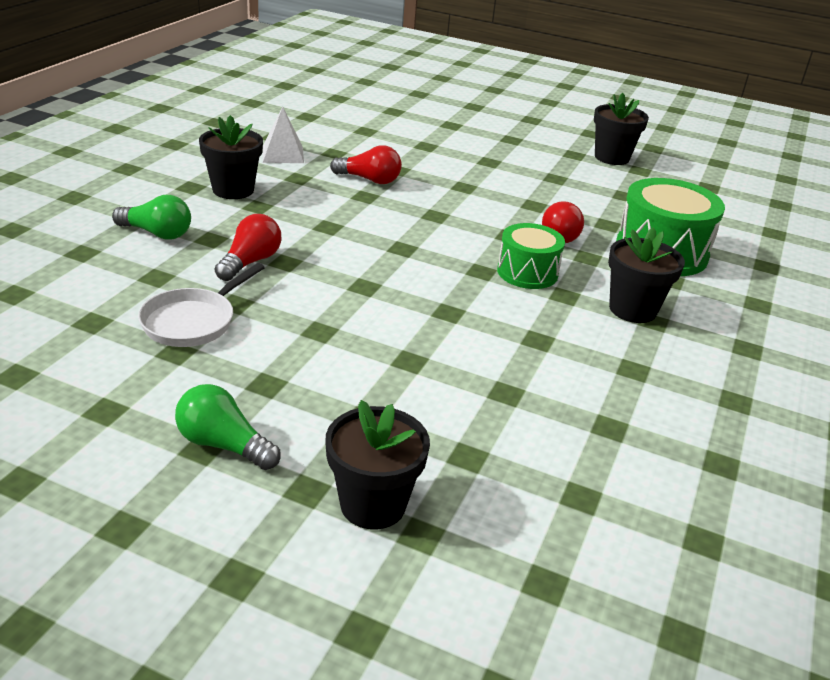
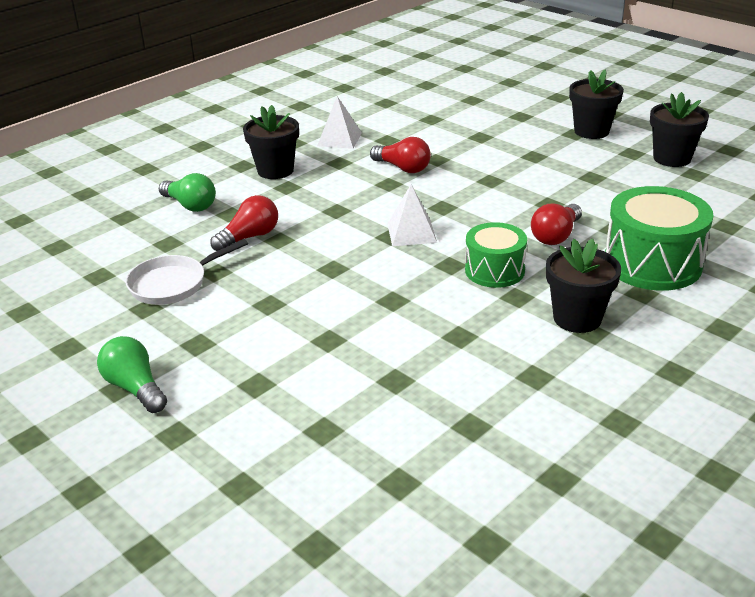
camera: 25 degrees right, 0 degrees up
black flower pot [325,400,430,530] -> black flower pot moved to [569,69,624,139]
none -> white pyramid [387,184,437,246]

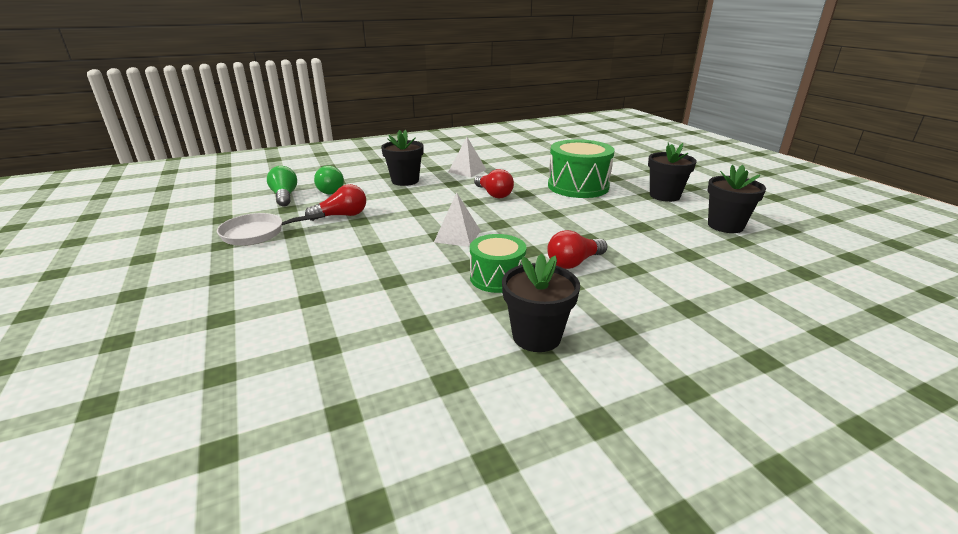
camera: 20 degrees right, 5 degrees down
green light bulb [97,336,167,413] -> green light bulb moved to [267,166,297,206]
green drum [605,186,713,291] -> green drum moved to [548,139,615,198]

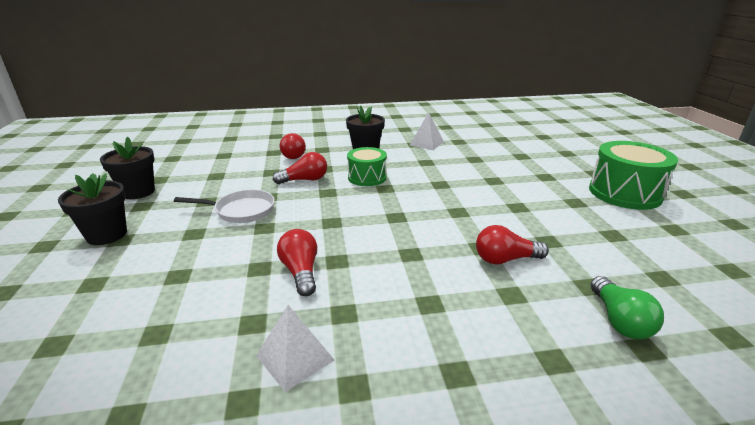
camera: 165 degrees left, 0 degrees up
white pan [217,213,325,246] -> white pan moved to [174,190,275,223]
green light bulb [314,166,344,194] -> none
black flower pot [381,130,424,186] -> none
white pyramid [434,193,481,247] -> white pyramid moved to [410,112,444,150]
green drum [548,139,615,198] -> green drum moved to [589,141,678,210]
none -> red light bulb [280,133,306,159]

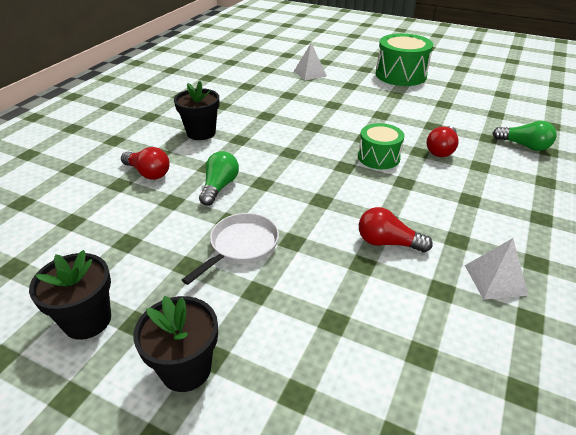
camera: 55 degrees left, 10 degrees up
red light bulb [273,152,327,184] -> green light bulb [199,151,239,206]
green drum [347,147,387,186] -> green drum moved to [358,123,405,169]
white pyramid [410,112,444,150] -> white pyramid moved to [294,43,327,81]

